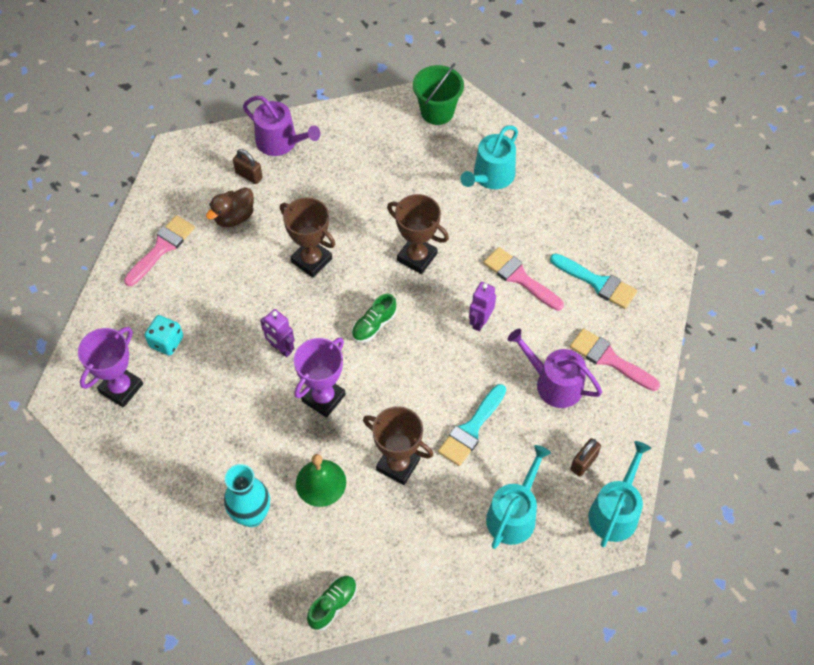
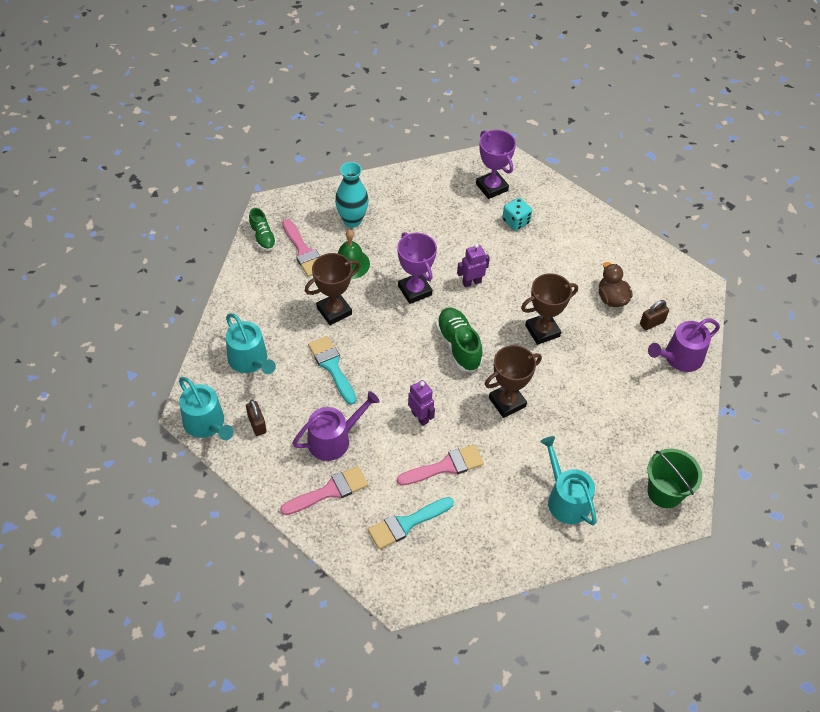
camera: 115 degrees right, 5 degrees down
pink brush [124,215,195,286] -> pink brush moved to [282,219,320,277]
green shoe [352,294,397,342] -> green shoe [436,308,483,372], size x1.56

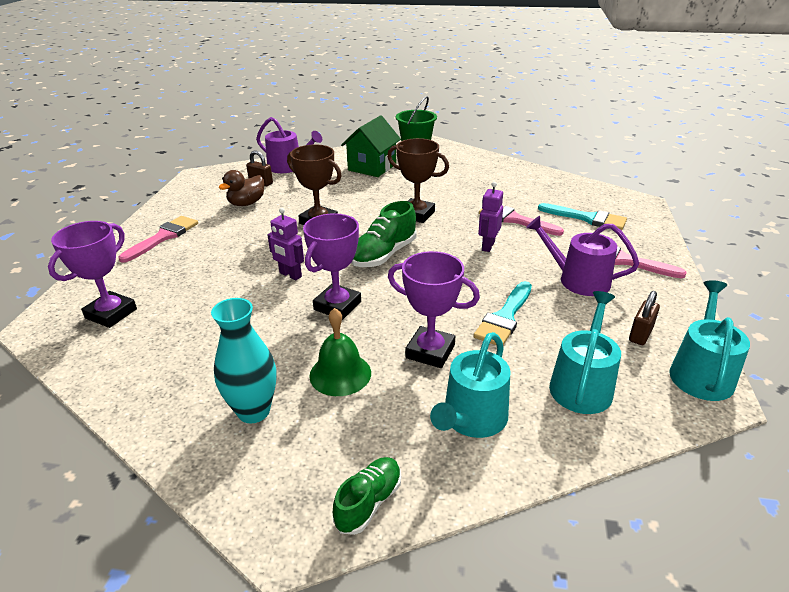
camera: 120 degrees left, 20 degrees down
pink brush [282,219,320,277] -> pink brush moved to [119,216,198,263]
brown trophy [305,253,360,325] -> purple trophy [388,251,480,368]
turquoise dice [502,198,532,231] -> none
turquoise watering can [540,436,597,525] -> turquoise watering can moved to [430,332,511,438]
none -> green house [341,115,401,177]

